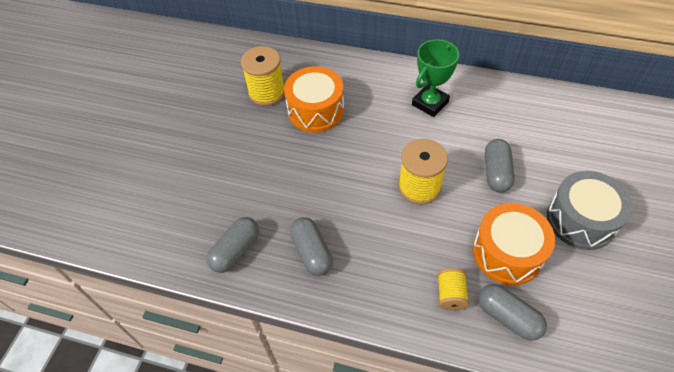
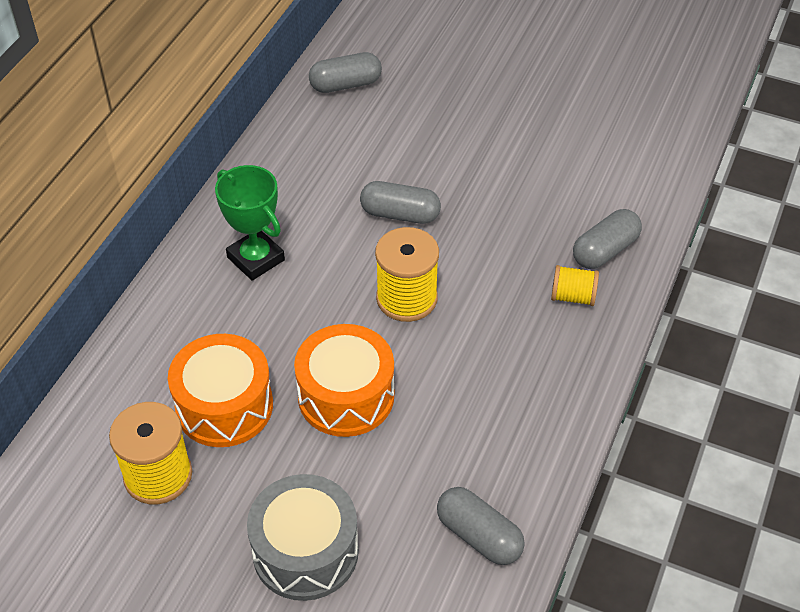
camera: 85 degrees left, 5 degrees down
grey capsule [290,217,333,276] -> grey capsule moved to [309,52,382,93]
orange drum [473,203,555,285] -> orange drum moved to [294,324,394,437]
grey drum [547,171,633,250] -> grey drum moved to [247,474,359,601]

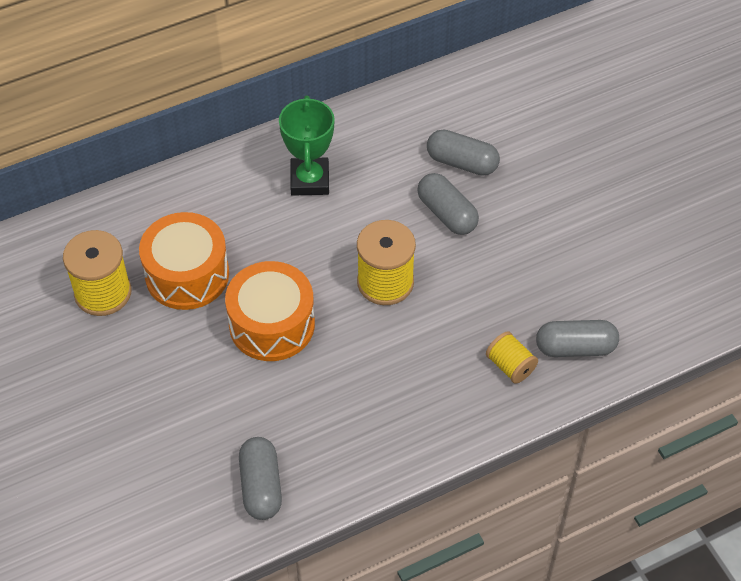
camera: 40 degrees right, 5 degrees up
grey drum [247,474,359,601] -> none
grey capsule [309,52,382,93] -> grey capsule moved to [427,129,500,176]

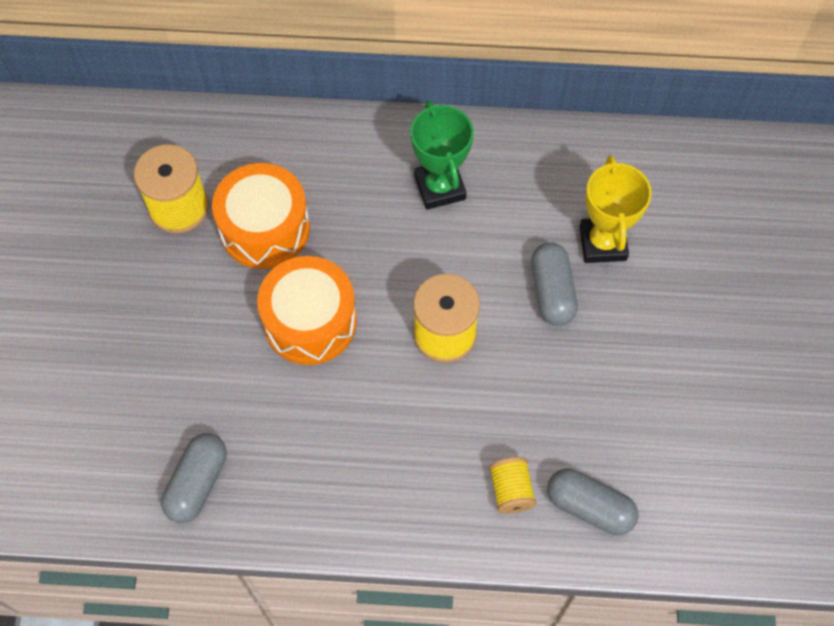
camera: 30 degrees right, 10 degrees up
green trophy [279,95,335,196] -> green trophy turned 45 degrees counterclockwise [411,100,474,210]
grey capsule [427,129,500,176] -> yellow trophy [579,155,652,263]

